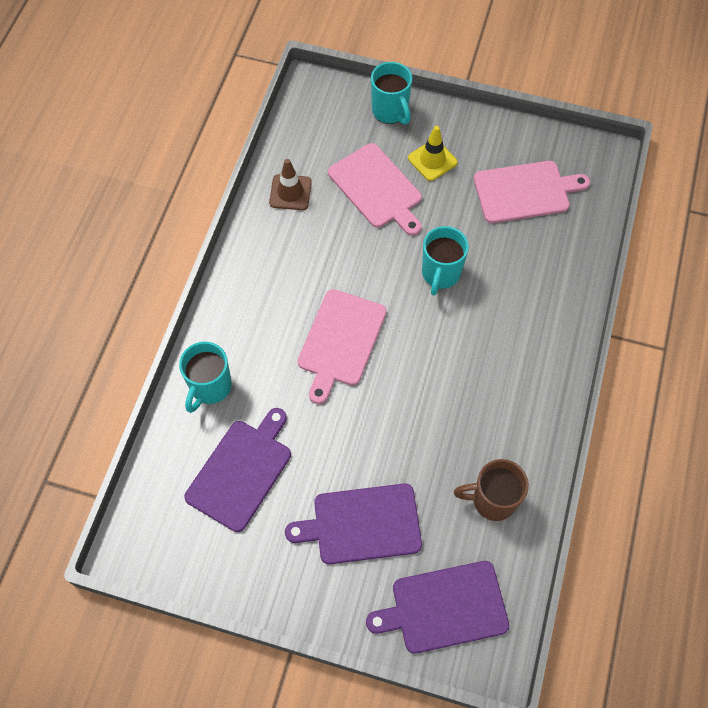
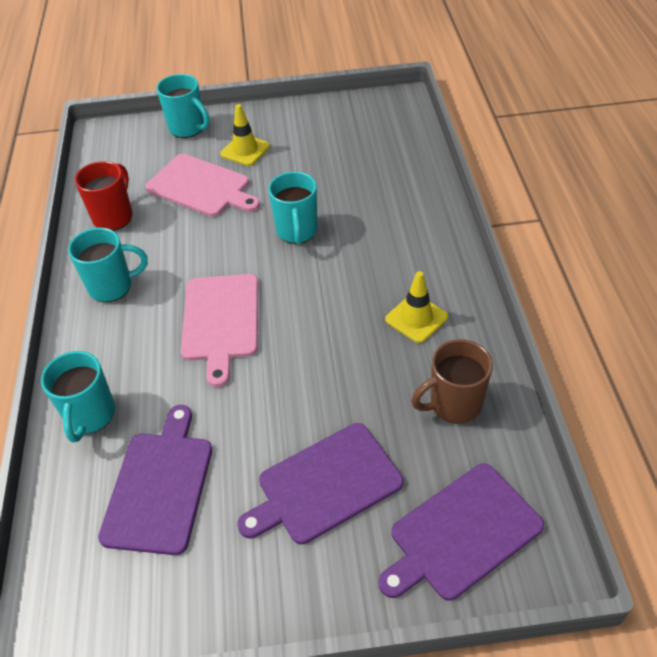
camera: 20 degrees left, 15 degrees down
brown traffic cone [269,159,312,210] -> red mug [75,161,133,231]
pink cutting board [474,161,590,223] -> none
none -> turquoise mug [68,228,148,302]
none -> yellow traffic cone [385,271,448,343]

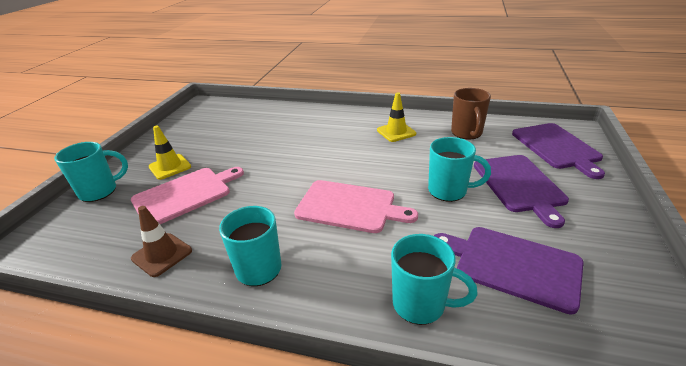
camera: 70 degrees left, 15 degrees down
red mug [75,161,133,231] -> brown traffic cone [131,206,192,277]
turquoise mug [268,172,318,245] -> turquoise mug moved to [428,137,491,202]

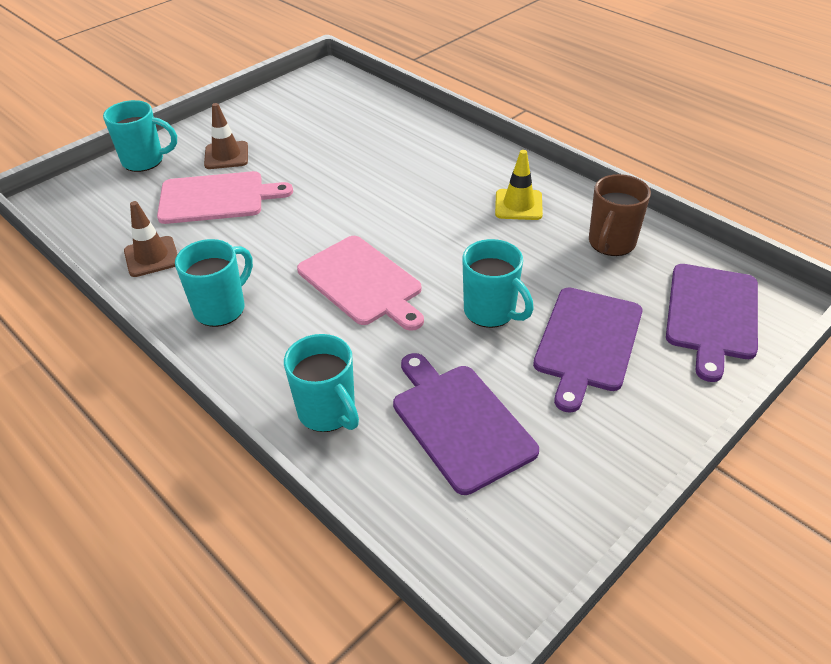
camera: 30 degrees right, 10 degrees up
yellow traffic cone [149,126,191,180] -> brown traffic cone [204,103,248,169]

